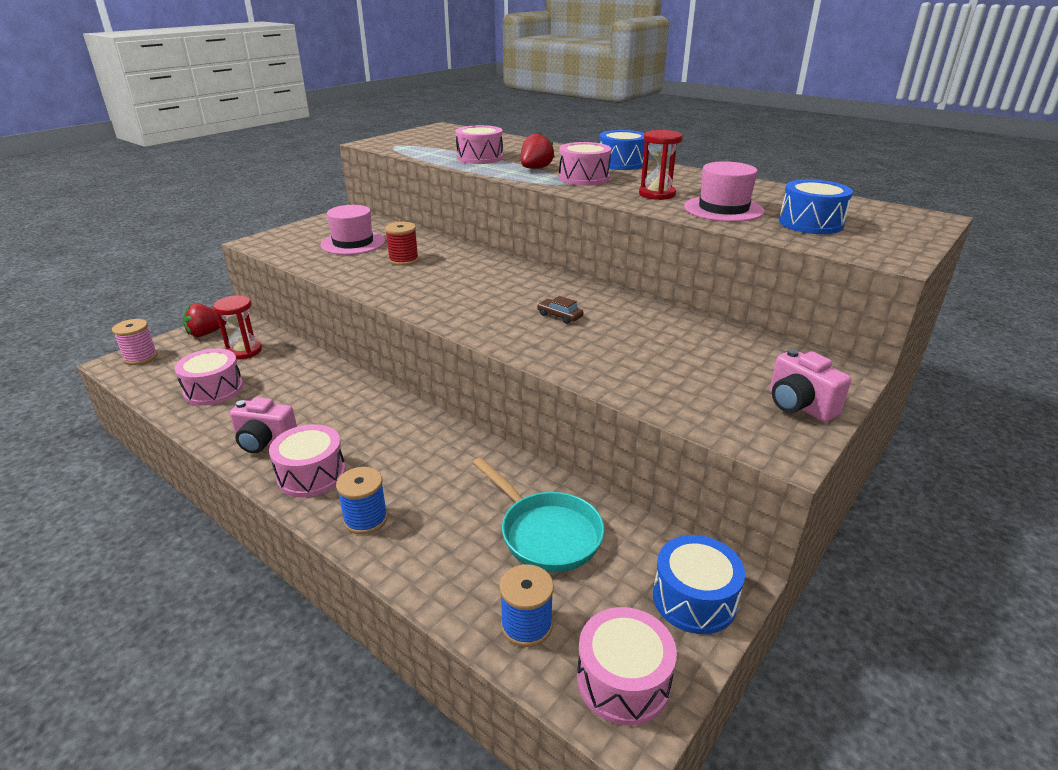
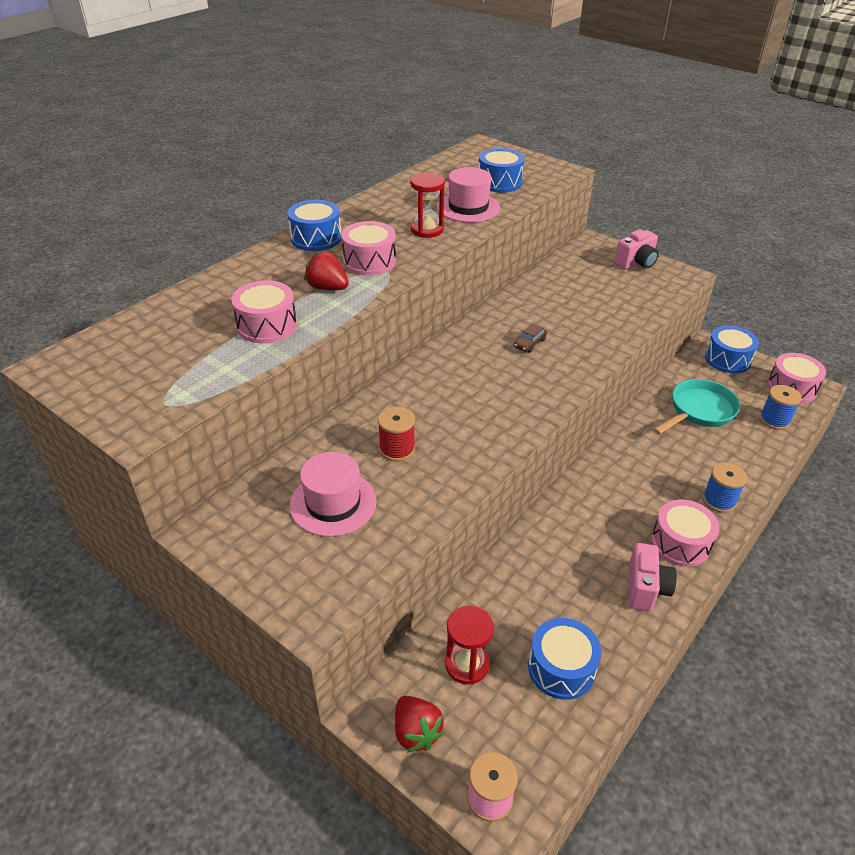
camera: 90 degrees left, 10 degrees up
pink drum [175,348,243,406] -> blue drum [528,618,601,700]

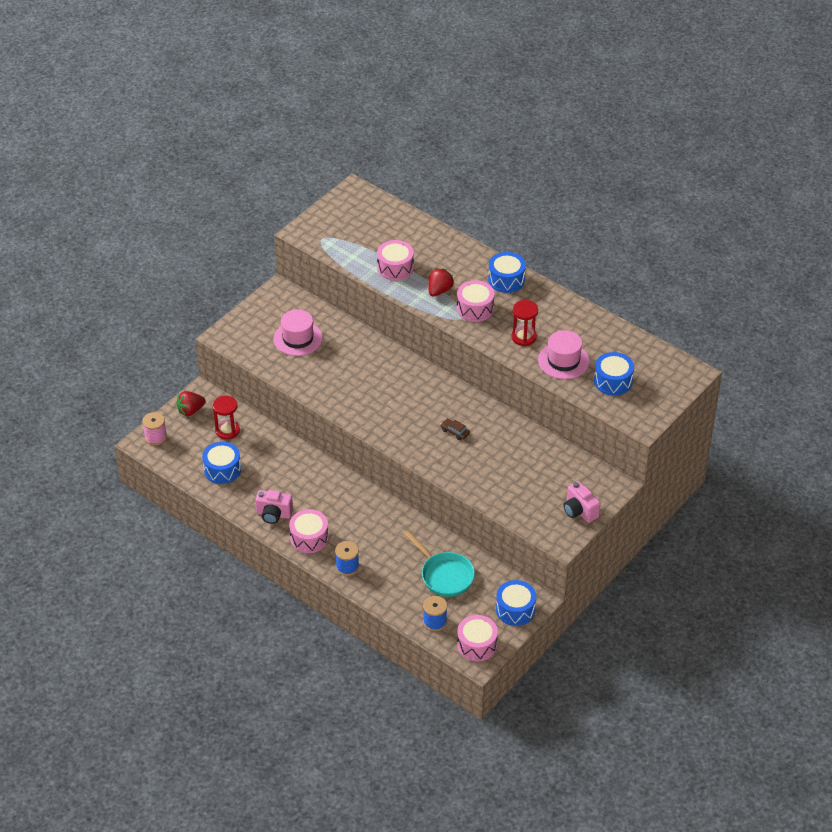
camera: 90 degrees right, 5 degrees up
red spool [378,406,415,462] -> none

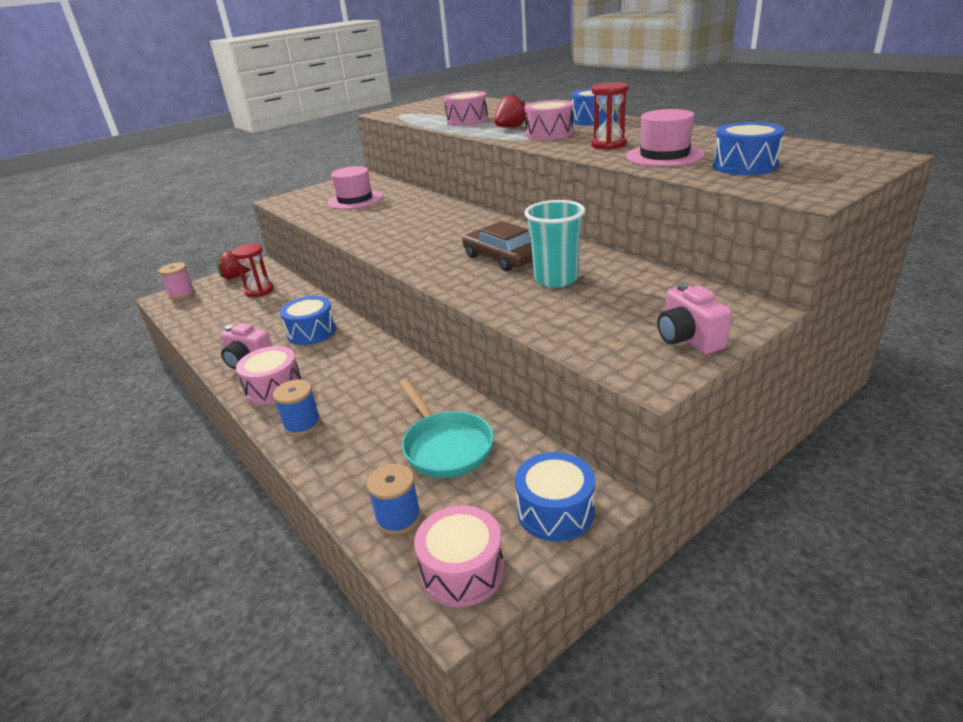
camera: 15 degrees right, 15 degrees down
blue drum [202,442,241,484] -> blue drum moved to [280,296,336,345]
brown car [440,419,470,440] -> brown car [462,221,533,272], size x2.01
none -> turquoise cup [524,200,585,287]

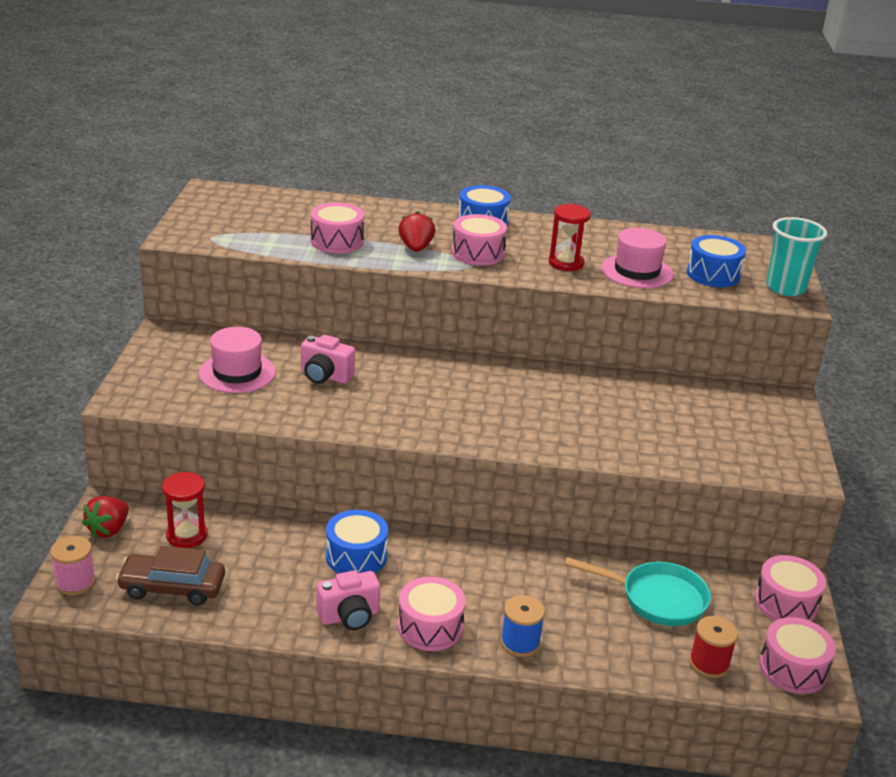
camera: 50 degrees left, 0 degrees up
blue spool [367,464,421,535] -> red spool [689,616,738,678]
brown car [462,221,533,272] -> brown car moved to [116,546,225,605]
blue drum [515,452,595,541] -> pink drum [755,555,826,621]
turquoise cup [524,200,585,287] -> turquoise cup moved to [766,217,827,296]
pink camera [657,283,732,354] -> pink camera moved to [301,335,355,384]

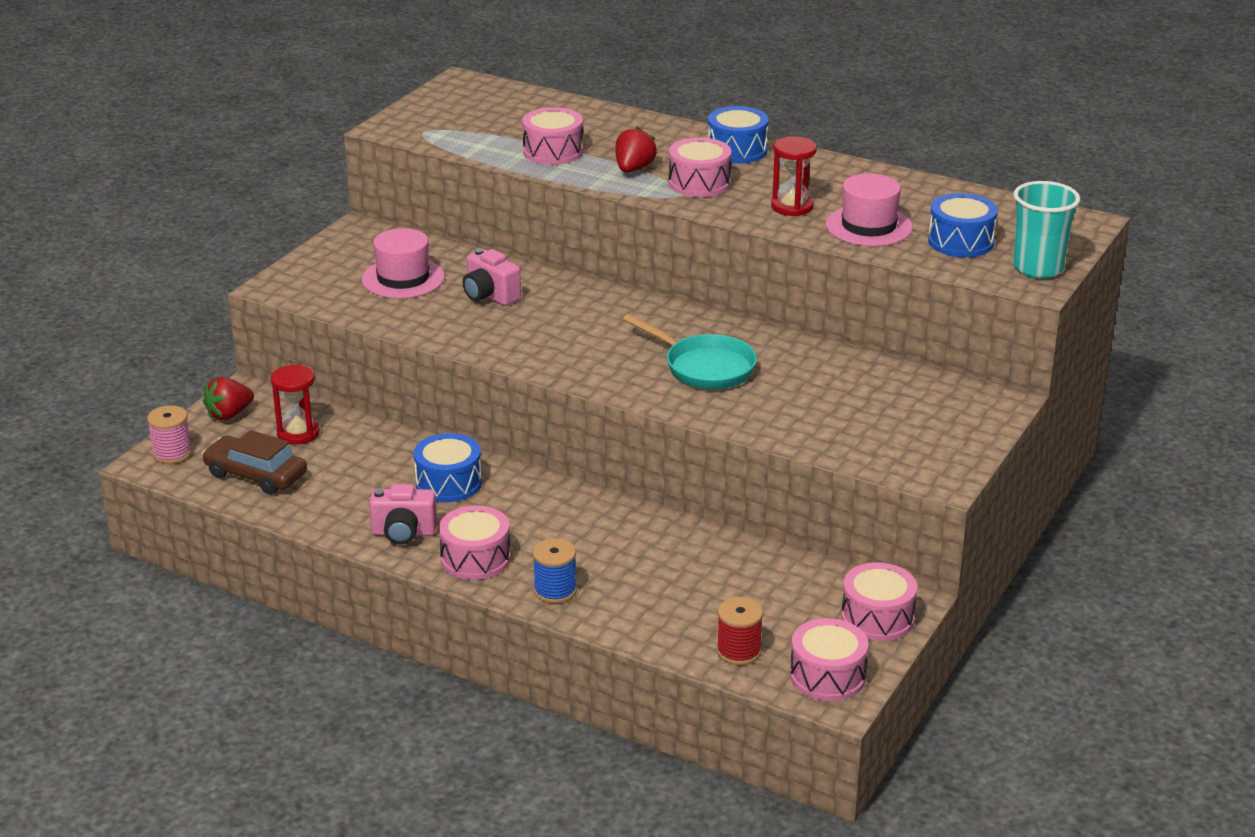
camera: 25 degrees right, 0 degrees up
turquoise pan [564,557,711,626] -> turquoise pan moved to [623,314,757,390]

